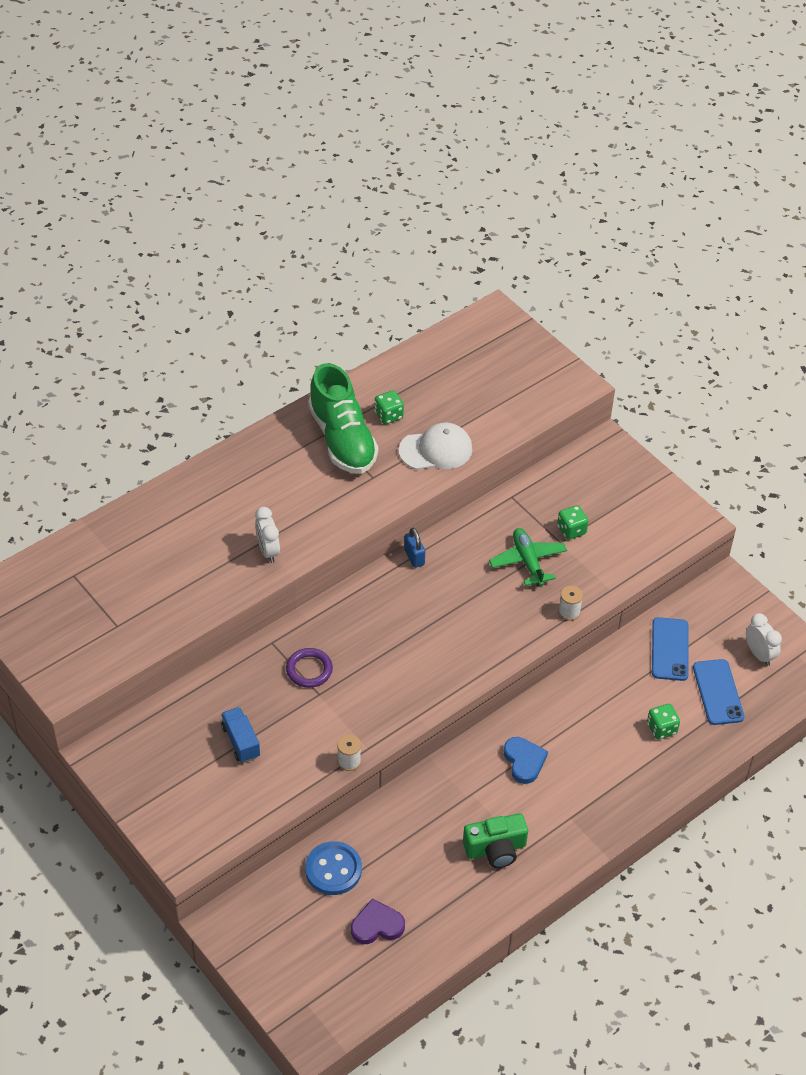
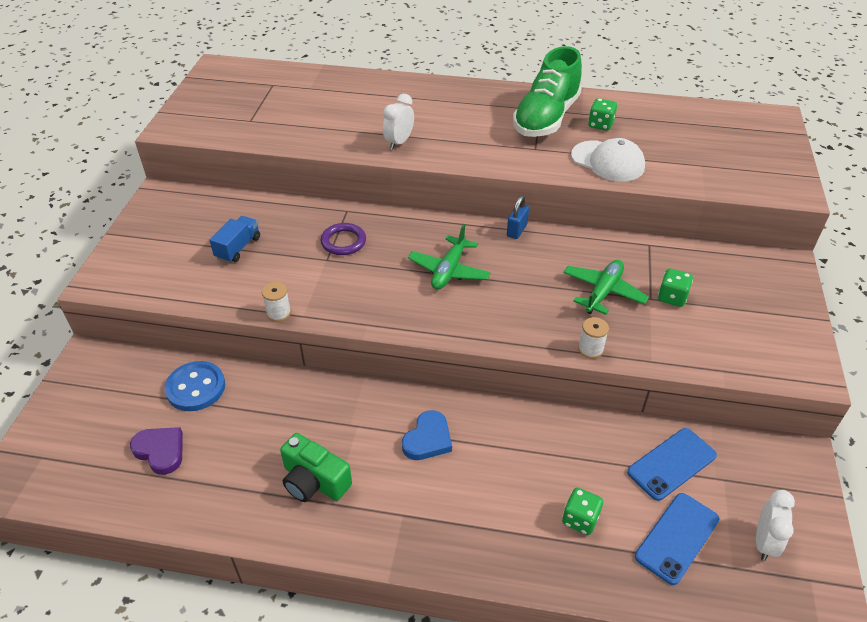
camera: 50 degrees right, 5 degrees down
none -> green plane [408,224,491,290]

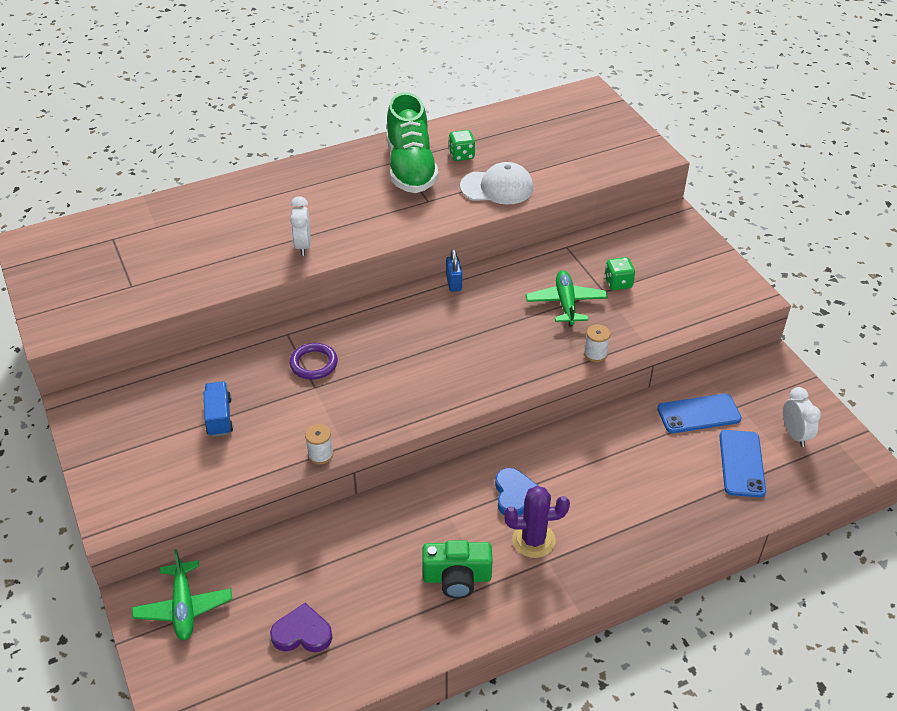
camera: 35 degrees left, 0 degrees up
blue button [164,361,225,411] -> none
green plane [408,224,491,290] -> green plane moved to [132,549,232,640]
green dice [562,488,603,535] -> none
blue phone [627,428,717,501] -> blue phone turned 60 degrees clockwise [657,394,742,433]
none -> purple cactus [504,486,570,558]

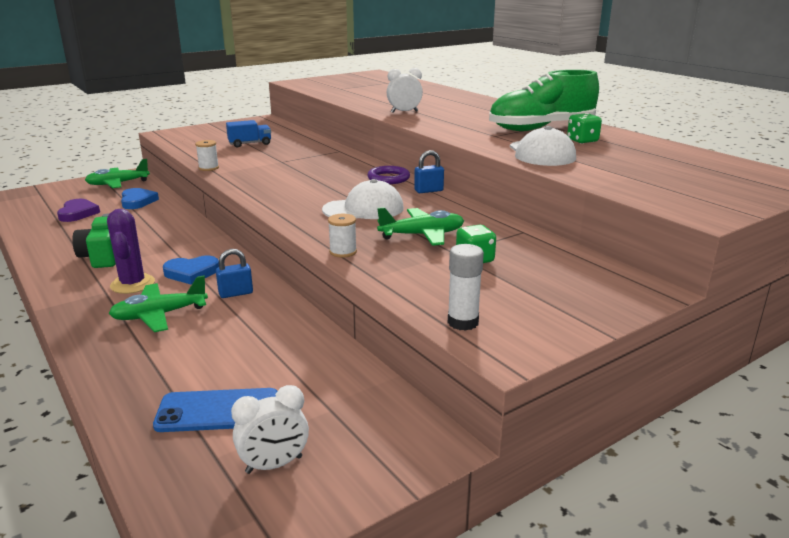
camera: 80 degrees right, 20 degrees down
purple ring [290,343,338,380] -> purple ring moved to [368,166,410,184]
blue phone [657,394,742,433] -> none
none -> green plane [109,276,208,332]
none -> blue heart [121,188,159,209]
none -> blue padlock [216,249,253,298]
none -> white cap [322,179,404,219]
none -> white glue stick [448,244,484,331]

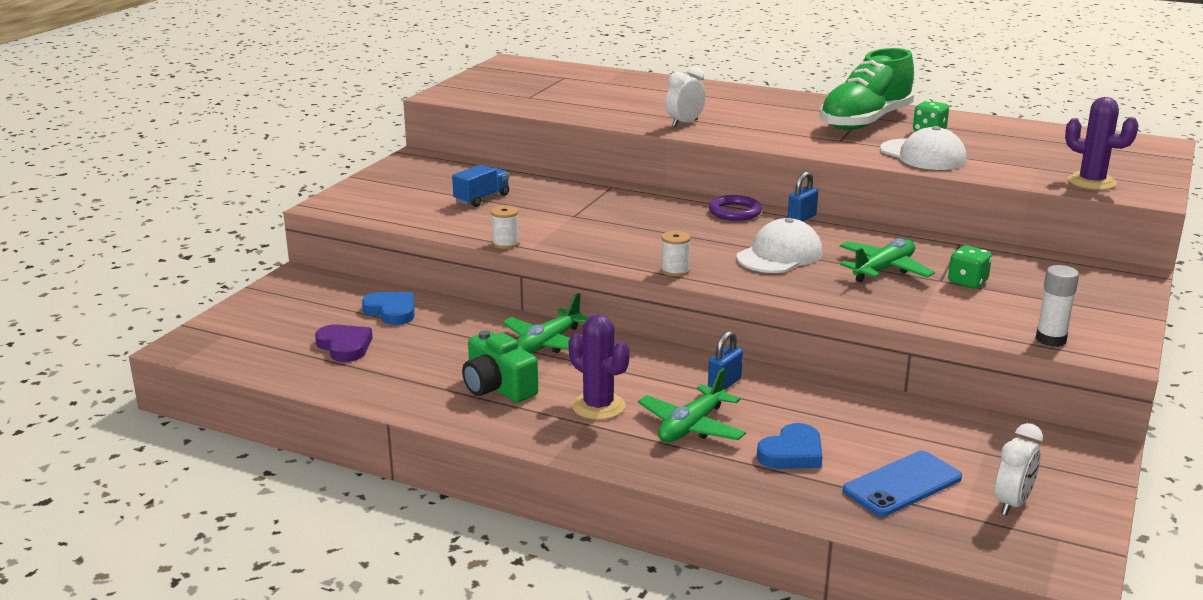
camera: 30 degrees left, 0 degrees up
green plane [85,159,150,188] -> green plane moved to [503,293,589,354]
blue heart [163,255,219,284] -> blue heart moved to [757,423,822,469]
white spool [328,214,357,258] -> white spool moved to [661,231,691,277]
none -> purple cactus [1065,97,1139,190]

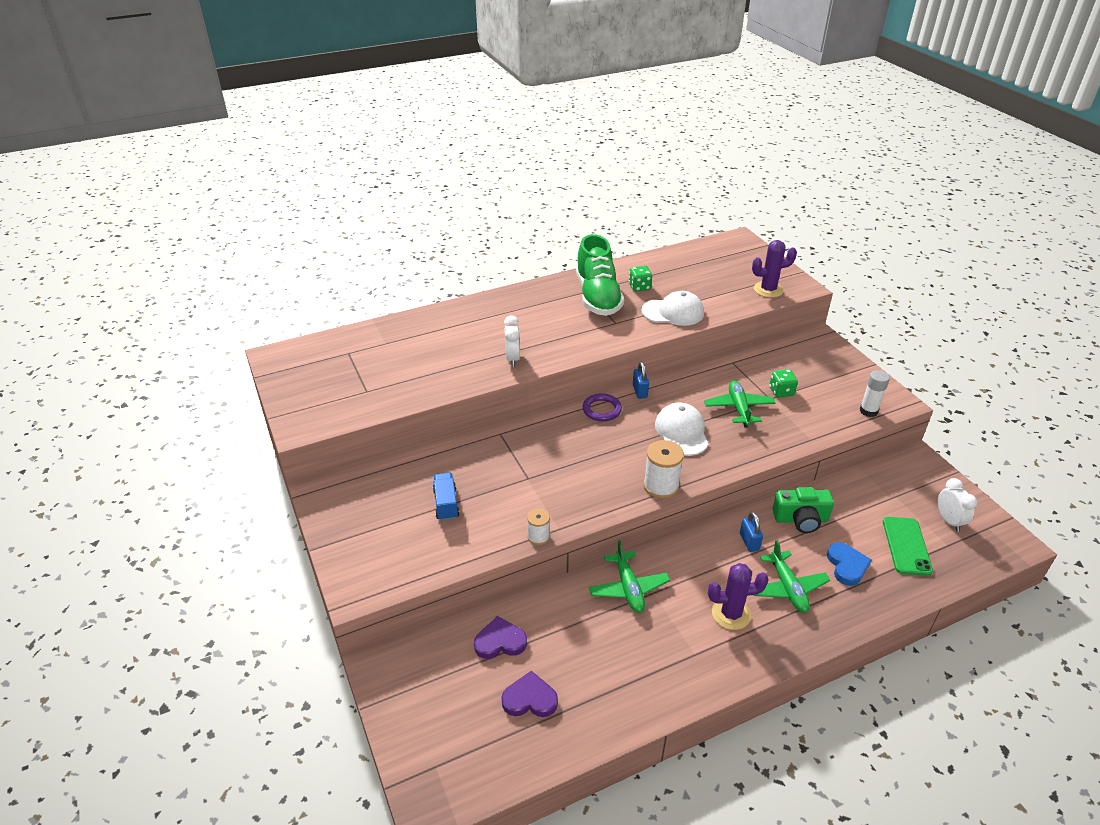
camera: 50 degrees left, 15 degrees up
blue heart [362,292,414,325] -> purple heart [474,616,527,659]
green camera [462,330,538,403] -> green camera moved to [772,487,834,533]
white spool [661,231,691,277] -> white spool [643,440,684,499], size x1.67
blue phone [843,451,962,516] -> green phone [883,517,933,576]

